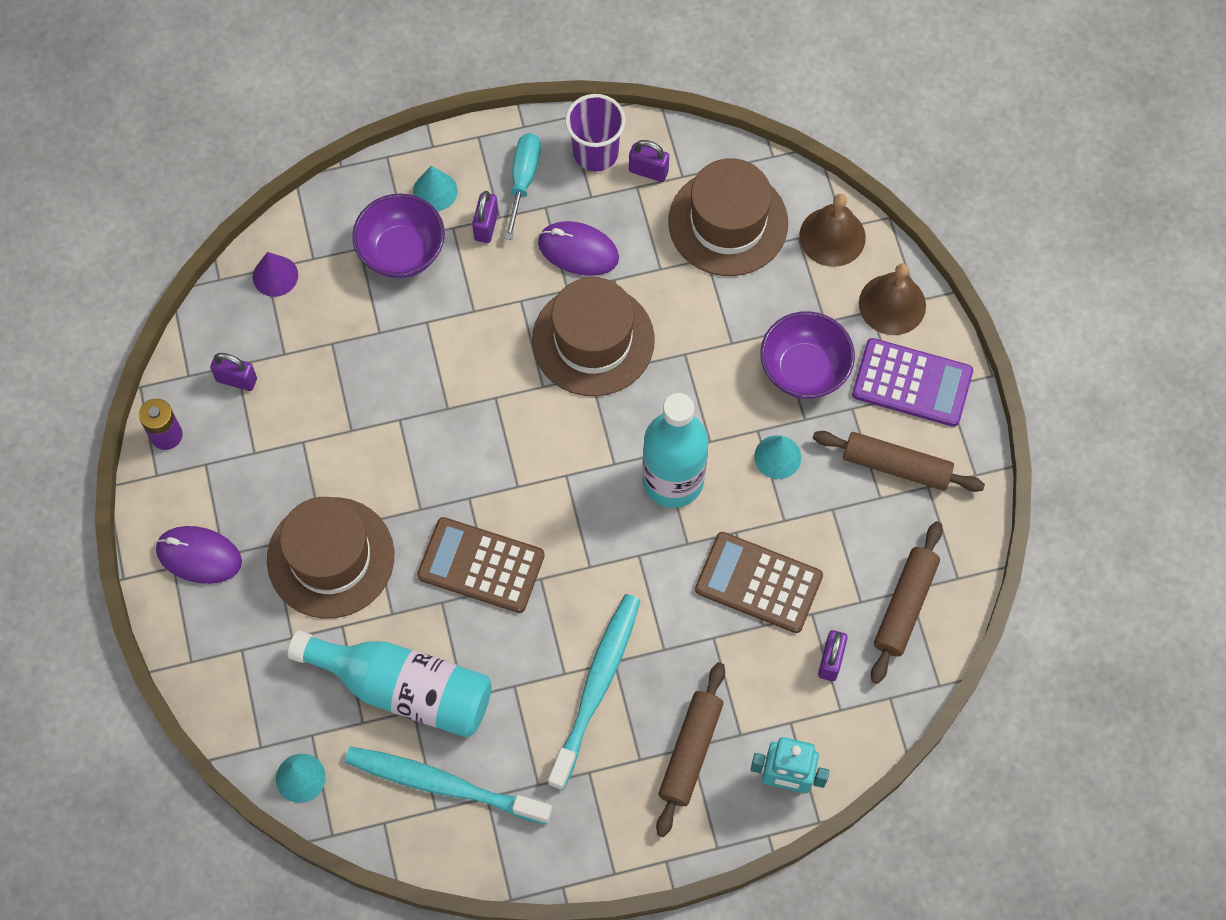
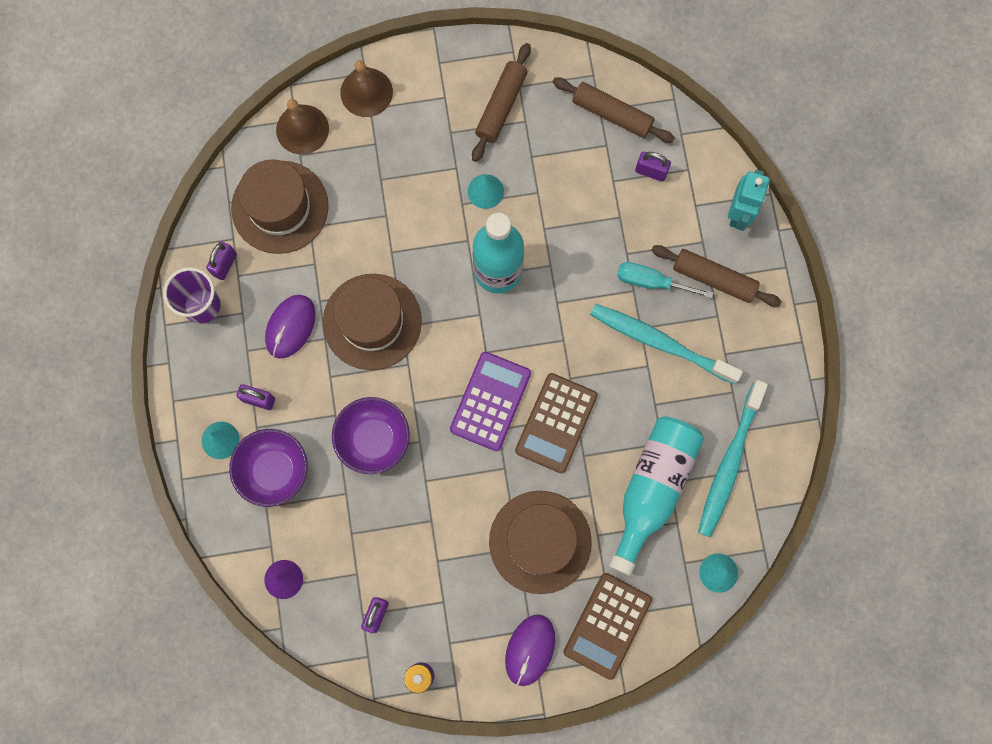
camera: 85 degrees left, 10 degrees up
turquoise screwdriver [504,133,541,240] -> turquoise screwdriver moved to [617,262,714,298]
brown calculator [695,532,823,633] -> brown calculator moved to [563,573,652,680]
purple bowl [760,311,855,399] -> purple bowl moved to [332,397,410,474]
purple calculator [852,338,973,427] -> purple calculator moved to [450,352,531,451]

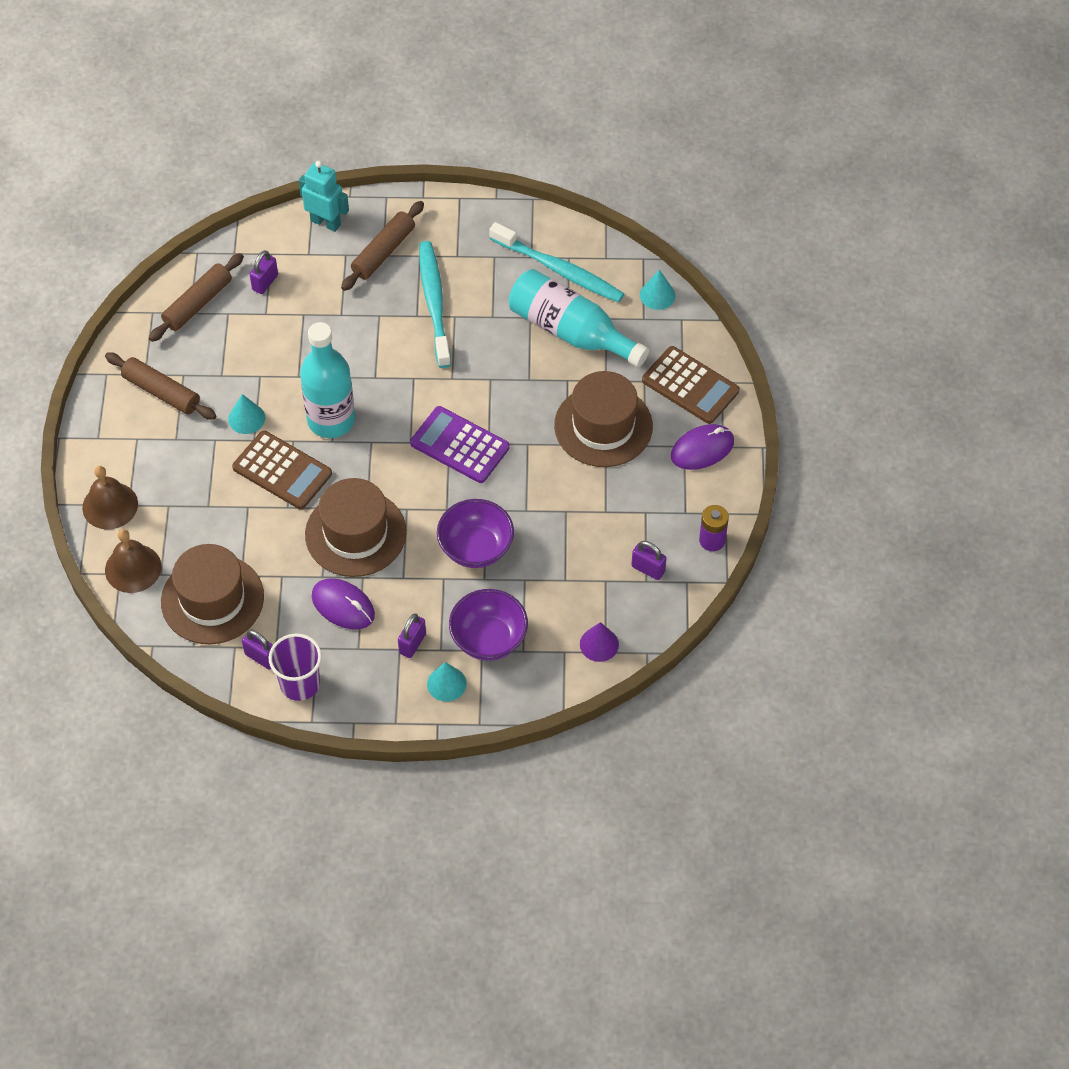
camera: 80 degrees left, 20 degrees down
purple mouse [505,614,555,686] -> purple mouse turned 60 degrees counterclockwise [671,424,734,470]
brown calculator [515,373,598,474] -> brown calculator moved to [232,431,332,509]
turquoise toothbrush [590,304,743,384] -> turquoise toothbrush turned 135 degrees clockwise [419,241,451,368]
turquoise screwdriver [617,262,714,298] -> none

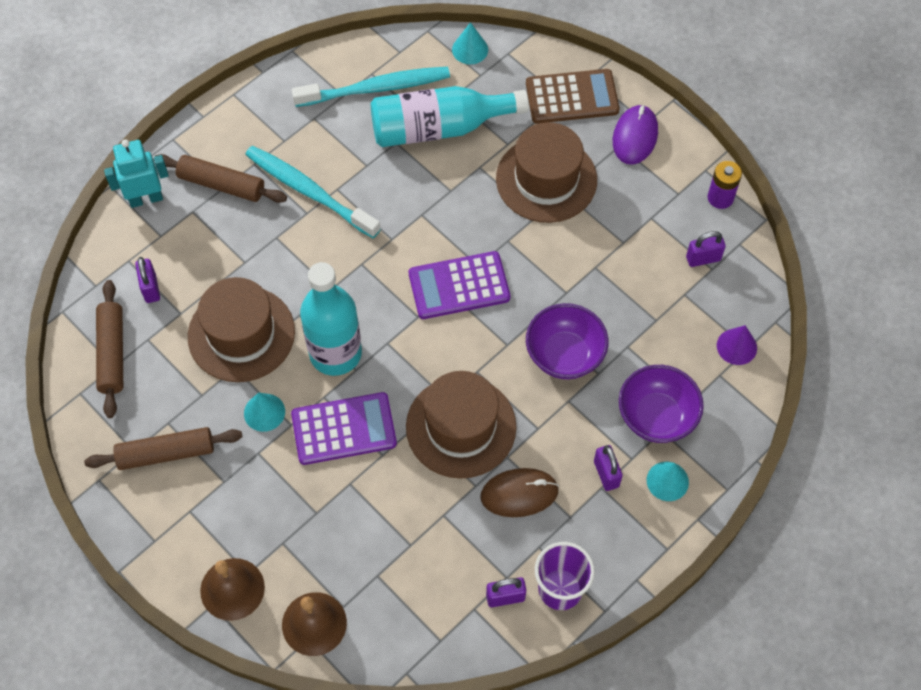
camera: 45 degrees left, 5 degrees up
brown hat [161,544,264,644] -> brown hat moved to [188,277,295,382]
brown calculator [232,431,332,509] -> purple calculator [291,392,397,465]
purple mouse [312,578,375,629] -> brown mouse [480,468,559,517]
brown rolling pin [341,201,424,291] -> brown rolling pin turned 60 degrees counterclockwise [154,154,287,203]

